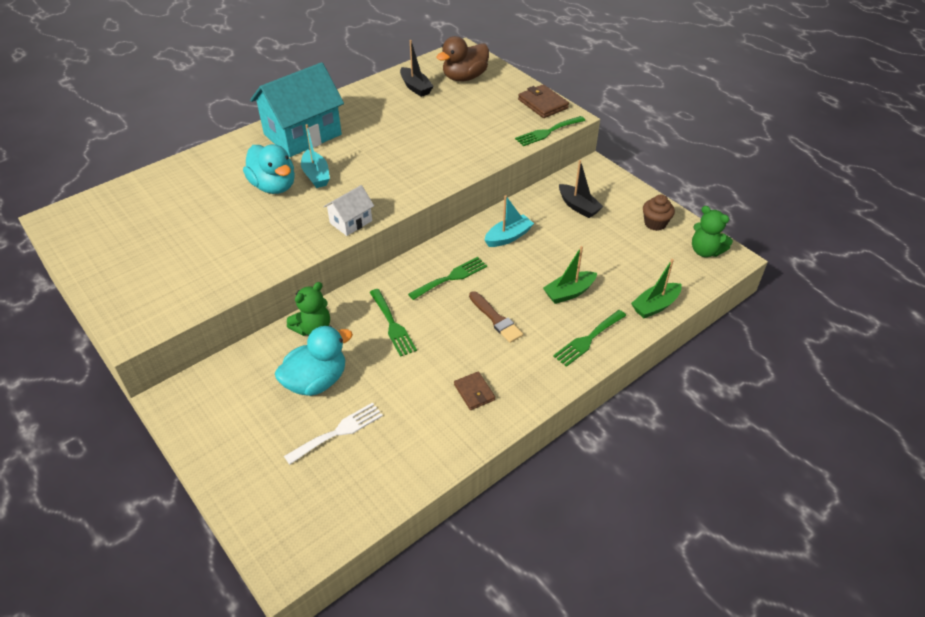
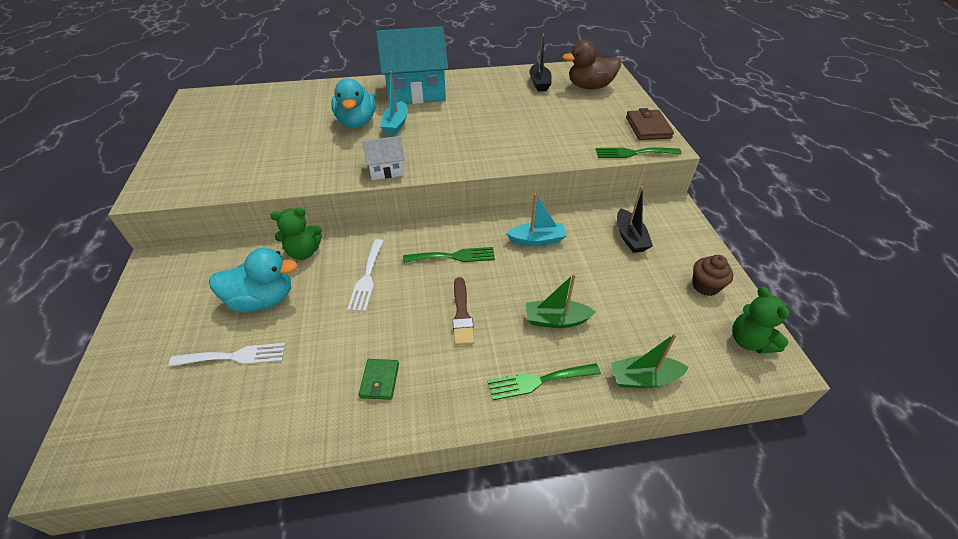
camera: 30 degrees right, 0 degrees up
green fork [370,289,417,357] -> white fork [347,239,383,312]
brown wallet [454,372,495,410] -> green wallet [359,359,399,400]

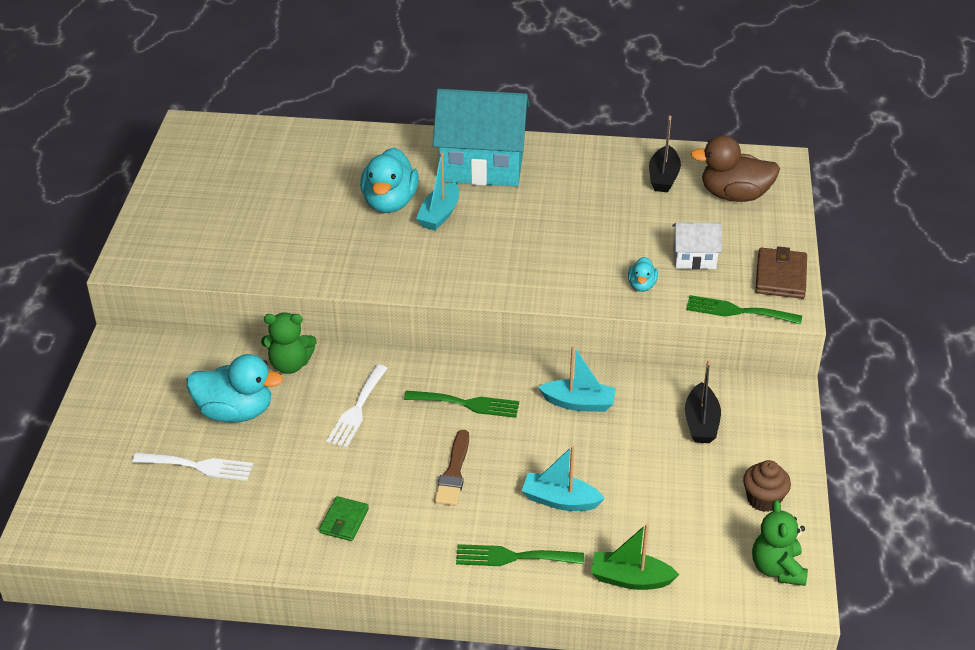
camera: 15 degrees right, 5 degrees down
white house [362,136,405,180] -> white house moved to [672,222,722,269]
green boat [526,273,596,328] -> turquoise boat [522,445,605,511]
none -> turquoise duck [628,257,658,292]

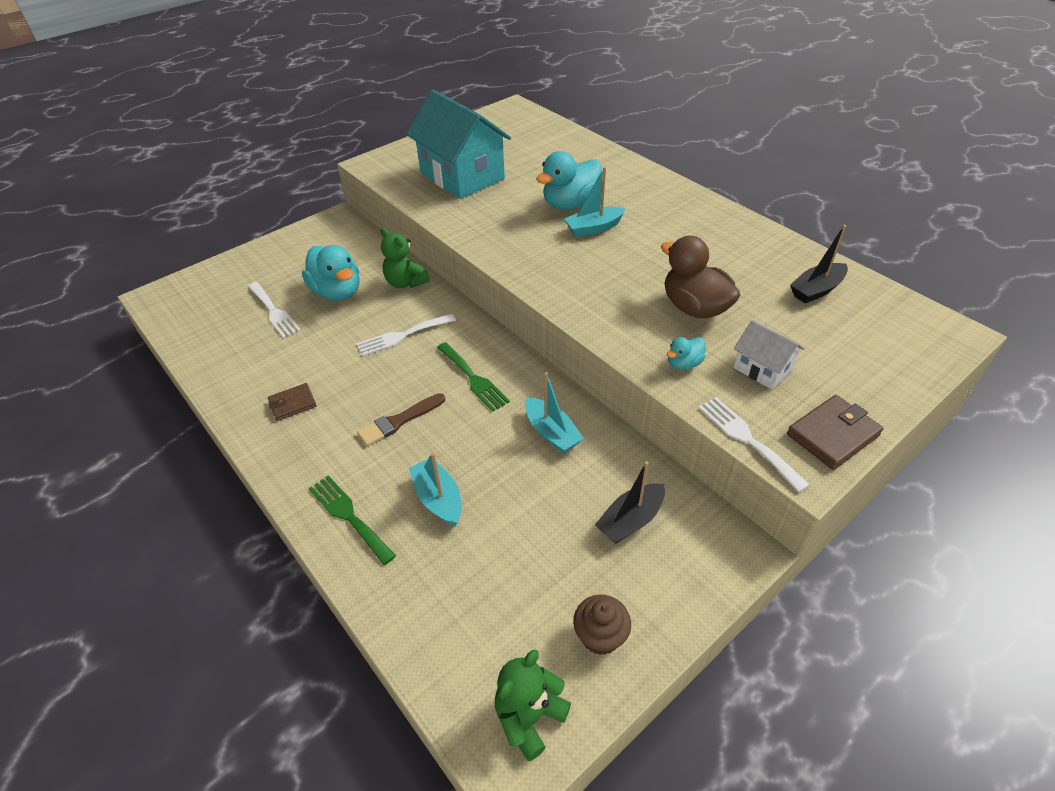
camera: 45 degrees right, 5 degrees up
green wallet [319,496,369,541] -> brown wallet [268,383,317,421]
turquoise house [433,89,530,186] -> turquoise house moved to [406,90,511,199]
green boat [591,523,679,590] -> none
green fork [686,295,802,325] -> white fork [698,397,810,492]
brown duck [691,135,780,202] -> brown duck moved to [661,236,740,318]

